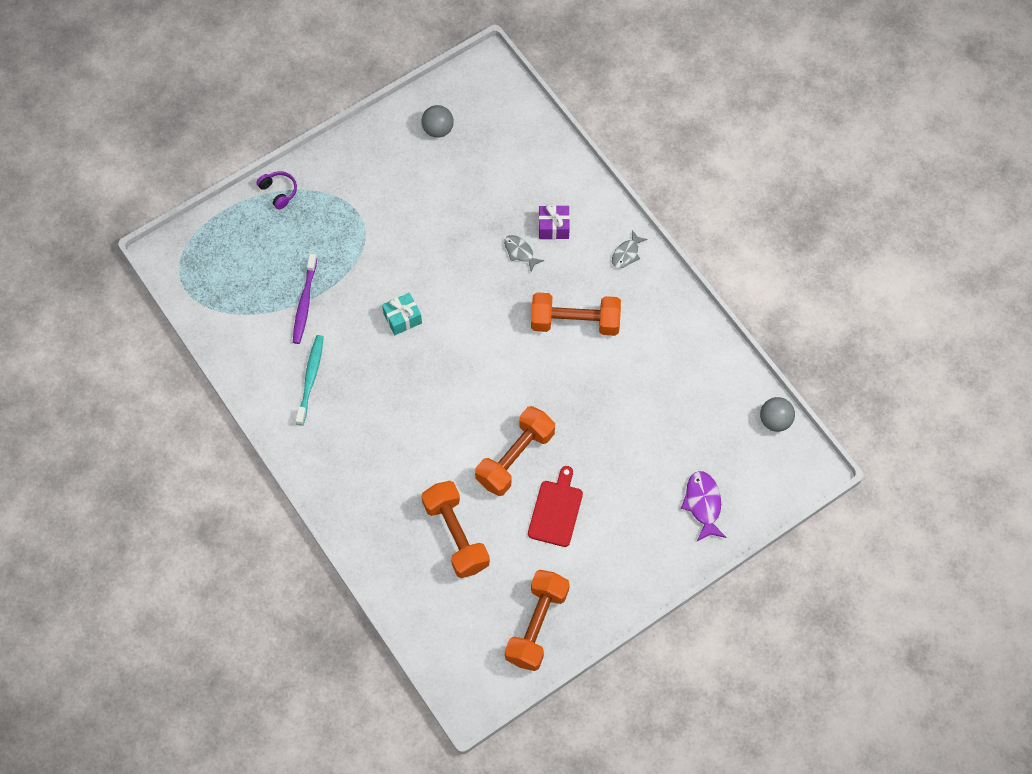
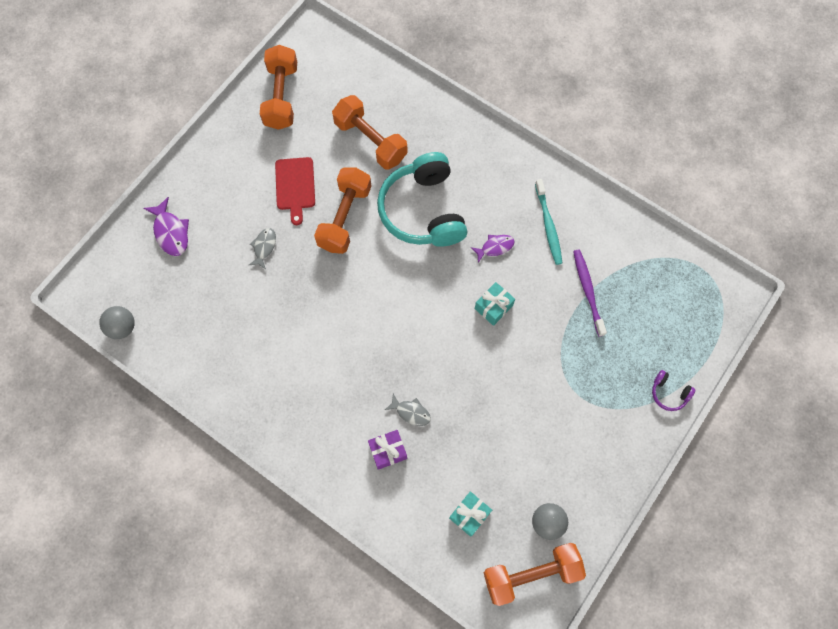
camera: 160 degrees right, 5 degrees up
orange dumbbell [531,292,621,336] -> orange dumbbell moved to [484,543,586,606]
grey fish [612,230,648,268] -> grey fish moved to [249,228,276,269]
none -> turquoise headphones [377,152,467,247]
none -> turquoise gift [449,491,492,537]
none -> purple fish [471,235,514,263]

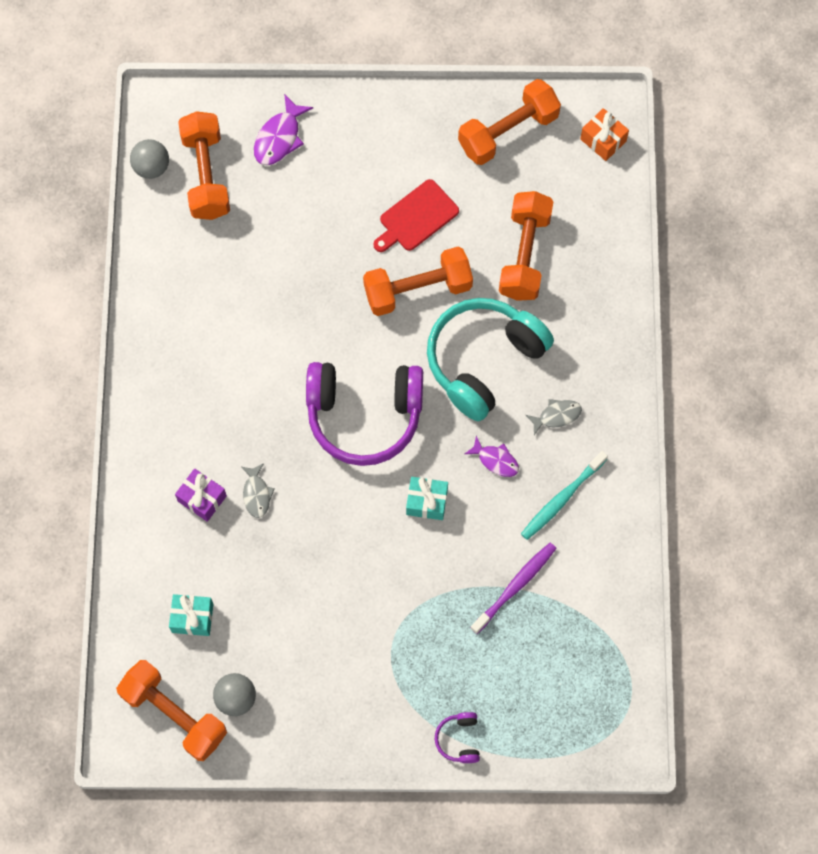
camera: 55 degrees right, 0 degrees up
grey fish [249,228,276,269] -> grey fish moved to [526,399,582,435]
none -> orange dumbbell [178,111,230,220]
none -> purple headphones [306,362,423,466]
none -> orange gift [580,108,629,161]

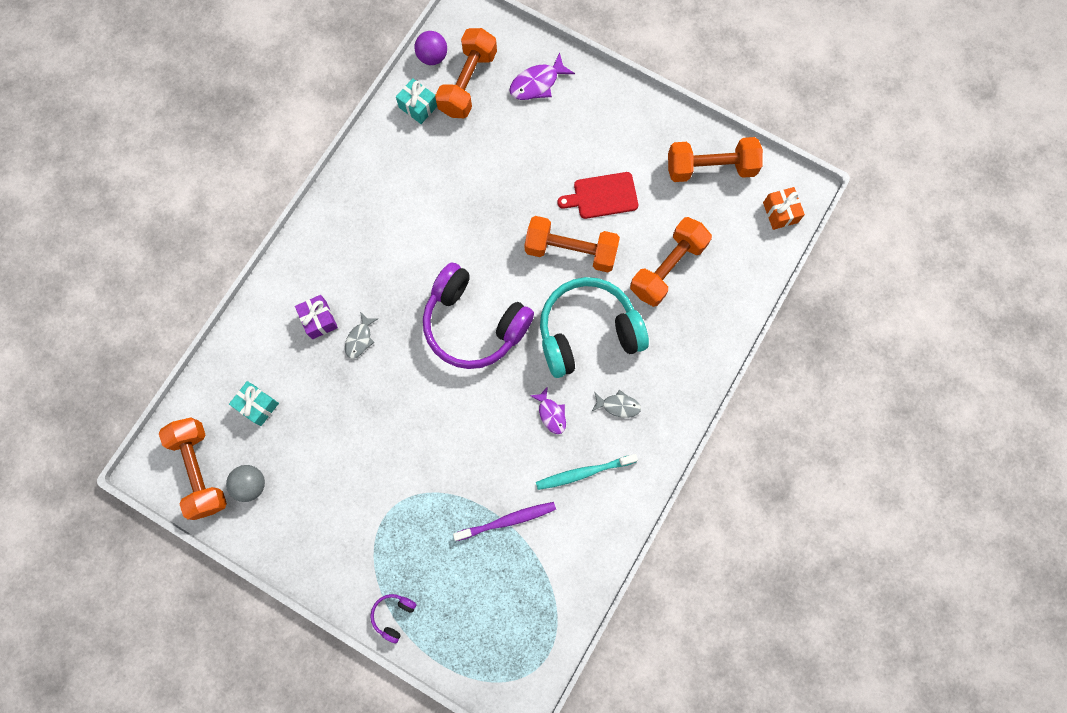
camera: 30 degrees right, 5 degrees up
grey ball [130,139,169,179] -> purple ball [415,31,447,65]
turquoise gift [406,477,448,520] -> turquoise gift moved to [396,78,437,124]

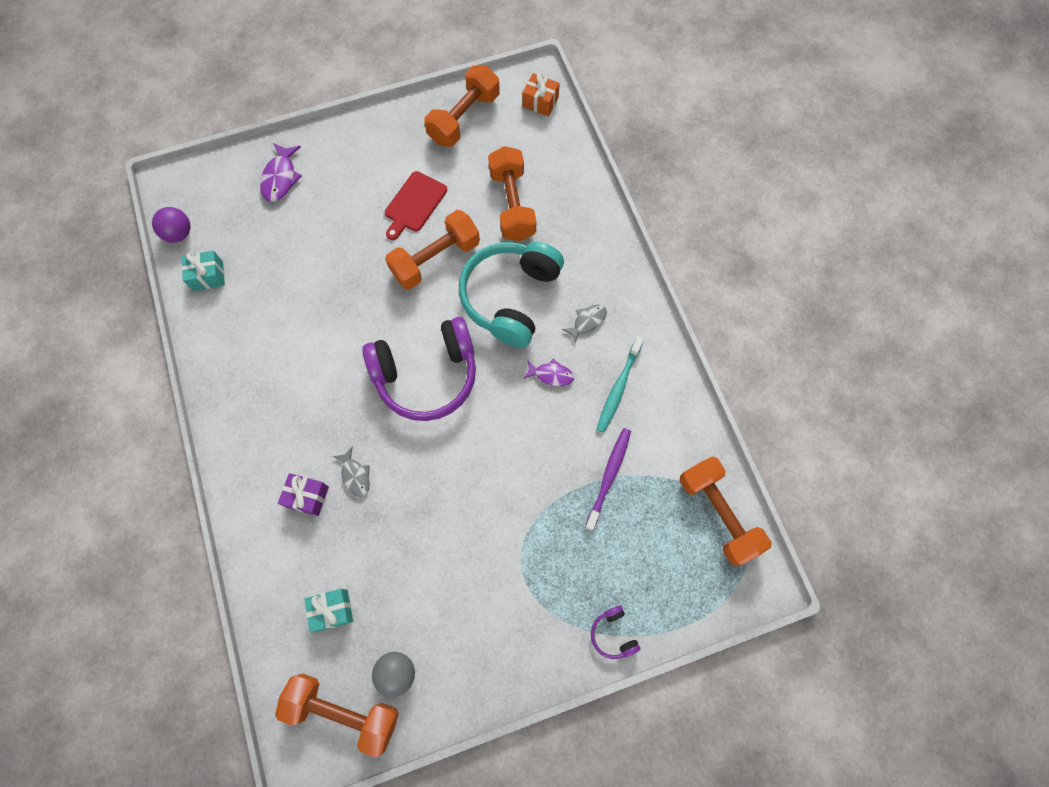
camera: 50 degrees left, 5 degrees down
orange dumbbell [435,28,497,118] -> orange dumbbell moved to [680,456,772,566]

